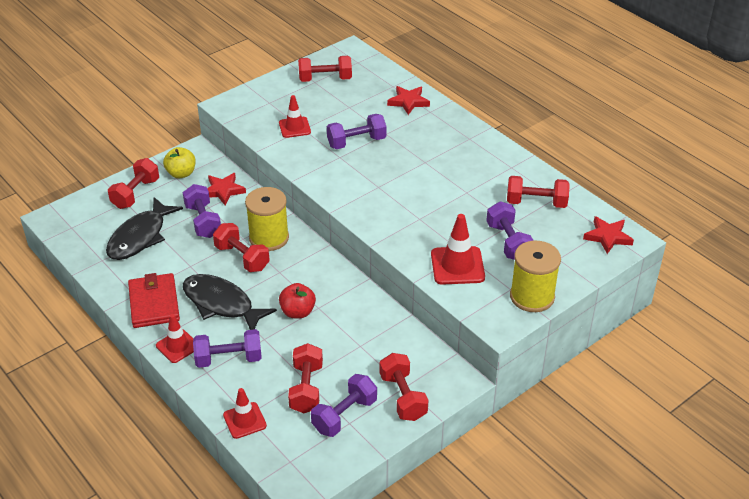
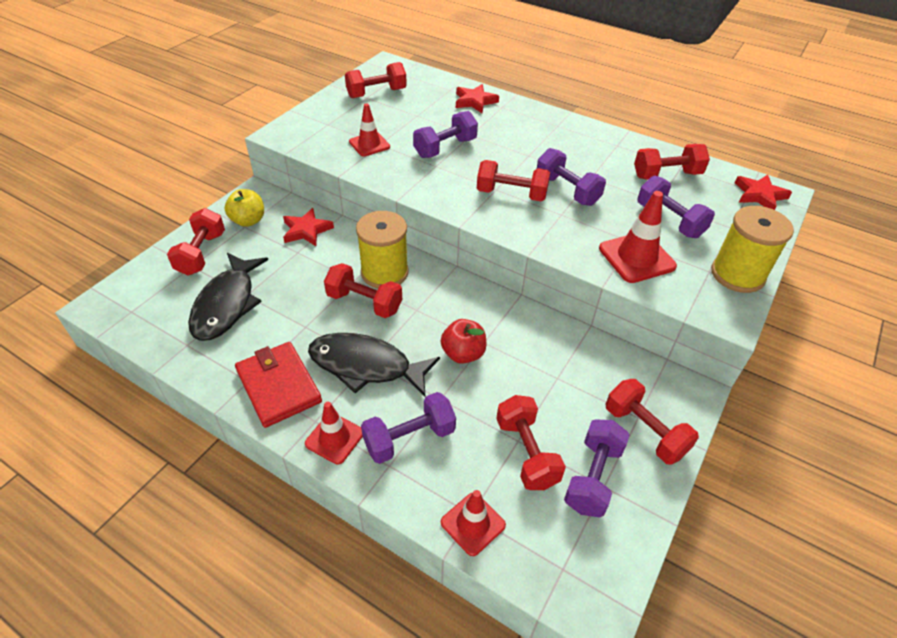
camera: 20 degrees left, 5 degrees up
purple dumbbell [183,184,221,238] -> purple dumbbell moved to [537,148,606,206]
none -> red dumbbell [477,160,550,202]

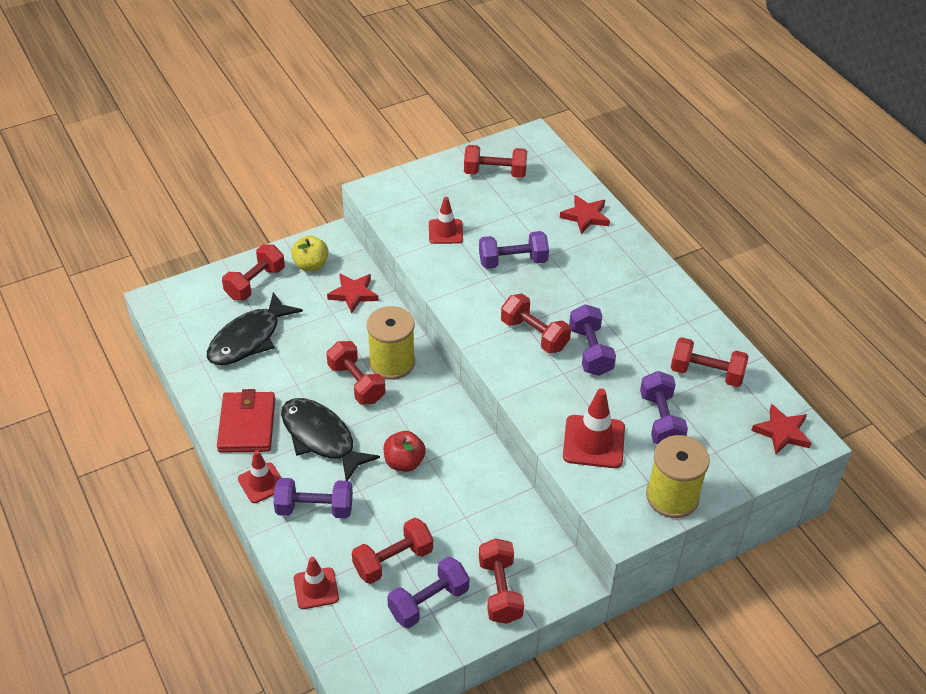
camera: 30 degrees right, 0 degrees up
red dumbbell [496,395,566,490] -> red dumbbell turned 45 degrees clockwise [352,517,433,584]

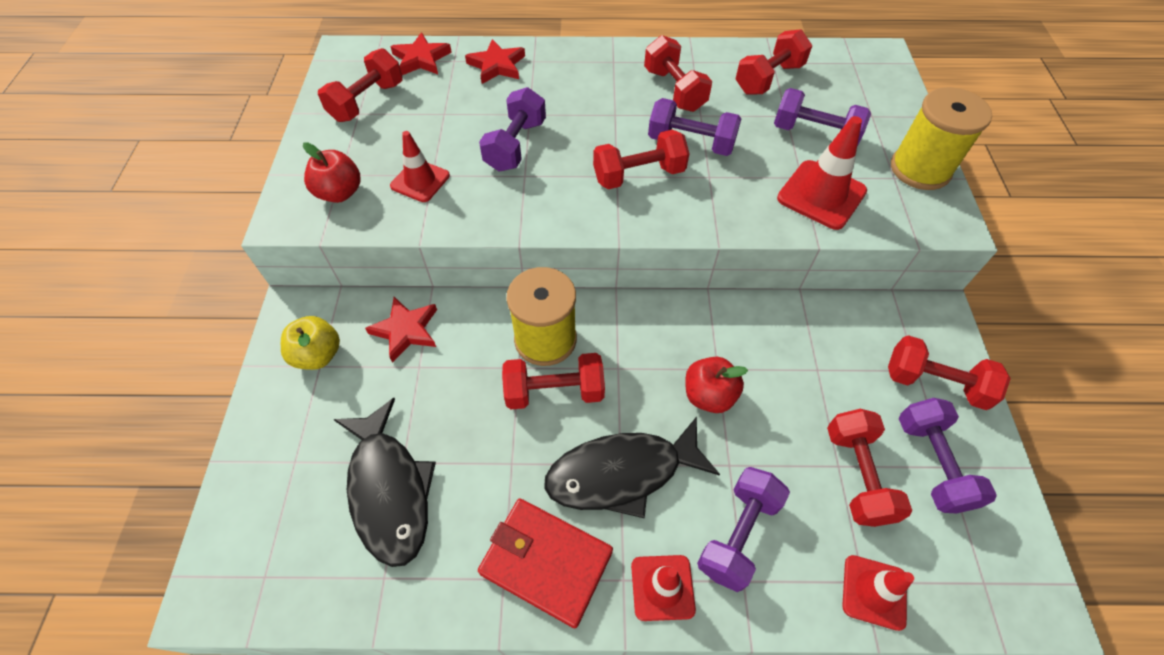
camera: 60 degrees left, 10 degrees up
red dumbbell [222,245,285,301] -> red dumbbell moved to [644,35,712,112]
red star [751,404,811,455] -> red star moved to [390,32,452,75]
none -> red apple [303,142,361,203]

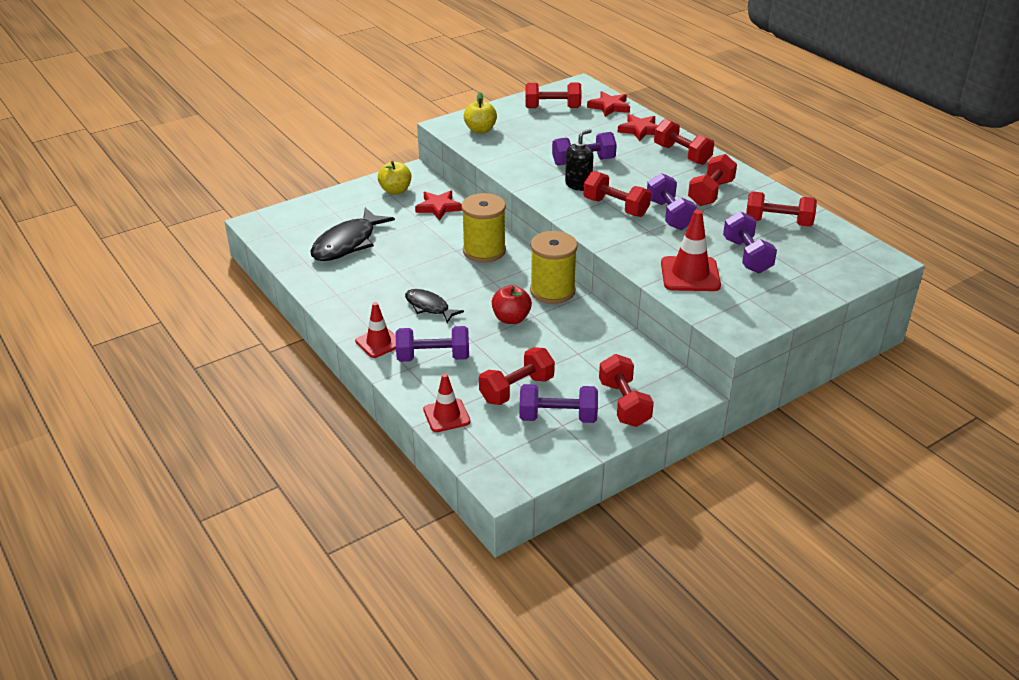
camera: 55 degrees right, 20 degrees down
red apple [303,142,361,203] -> yellow apple [464,92,497,134]
red traffic cone [390,131,450,202] -> none
red wallet [478,499,613,628] -> none
red dumbbell [502,353,605,409] -> red dumbbell moved to [654,119,714,165]
black fish [544,416,720,518] -> black fish [405,289,464,323], size x0.59
yellow spool [891,87,992,190] -> yellow spool moved to [530,231,578,304]
purple dumbbell [899,398,997,513] -> purple dumbbell turned 45 degrees clockwise [519,384,598,423]
none -> black soap dispenser [565,129,593,191]

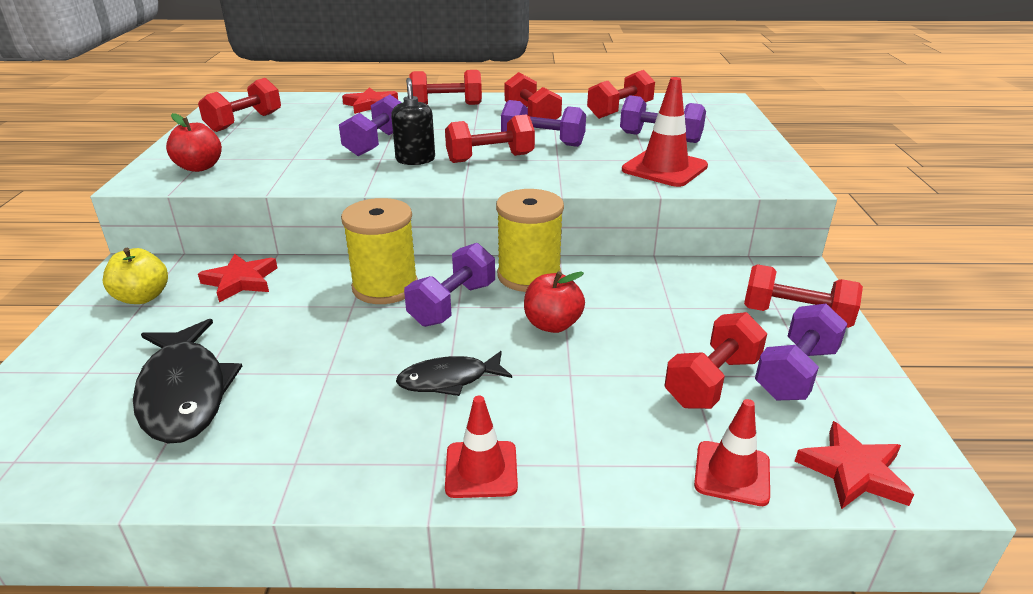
camera: 55 degrees left, 5 degrees down
purple dumbbell [396,326,469,362] -> purple dumbbell moved to [404,243,495,327]
yellow apple [464,92,497,134] -> red apple [166,113,222,172]
red dumbbell [479,347,555,405] -> red dumbbell turned 45 degrees clockwise [664,312,767,409]
red star [587,91,630,117] -> red star moved to [795,421,914,509]

